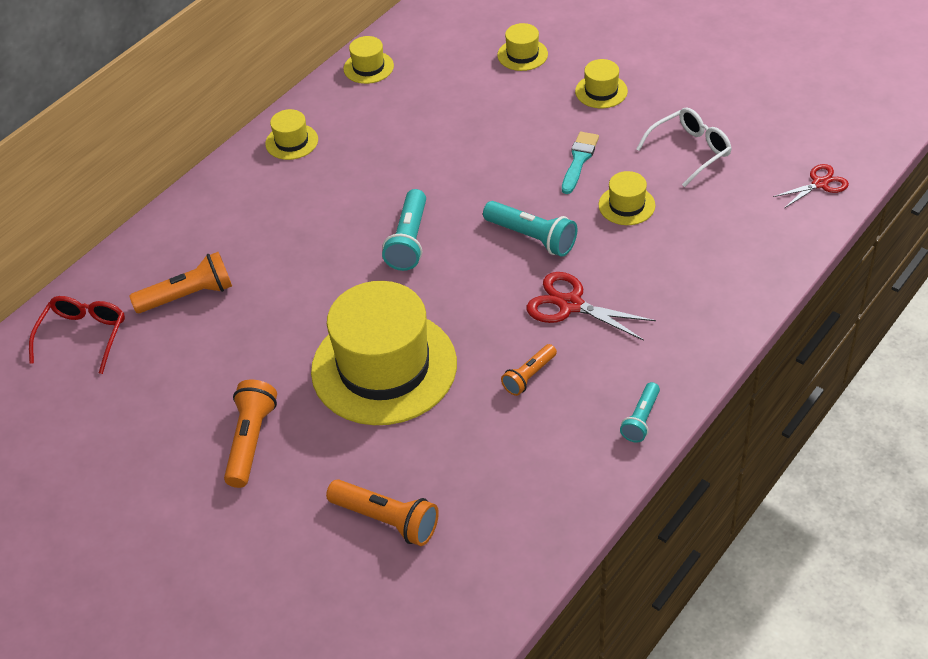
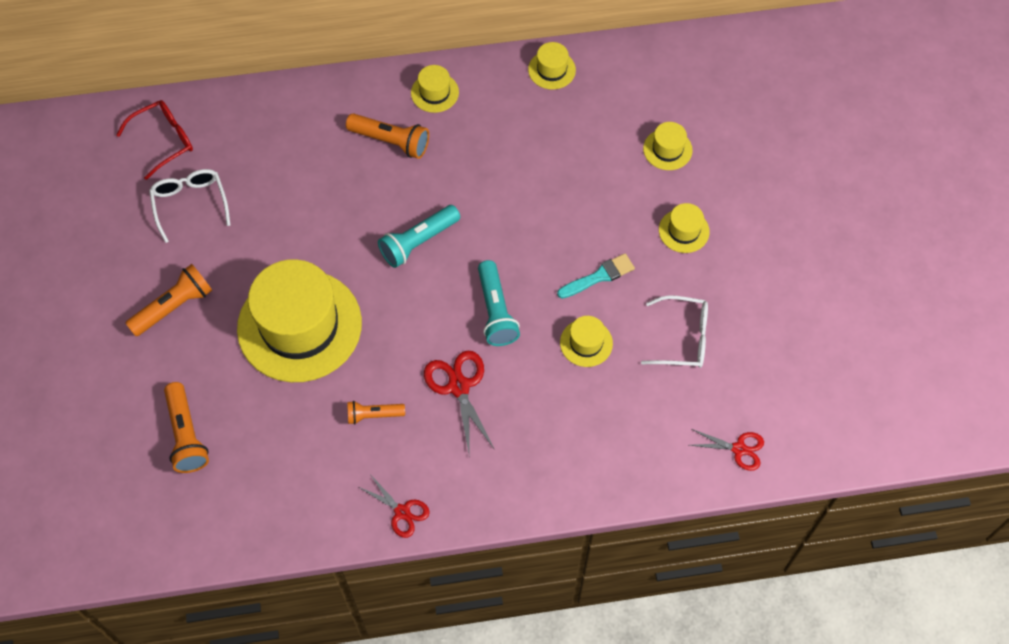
camera: 40 degrees right, 15 degrees up
orange flashlight [129,252,232,313] -> orange flashlight moved to [346,113,429,159]
turquoise flashlight [620,382,660,442] -> red scissors [359,474,430,538]
none -> white glasses [149,169,230,243]

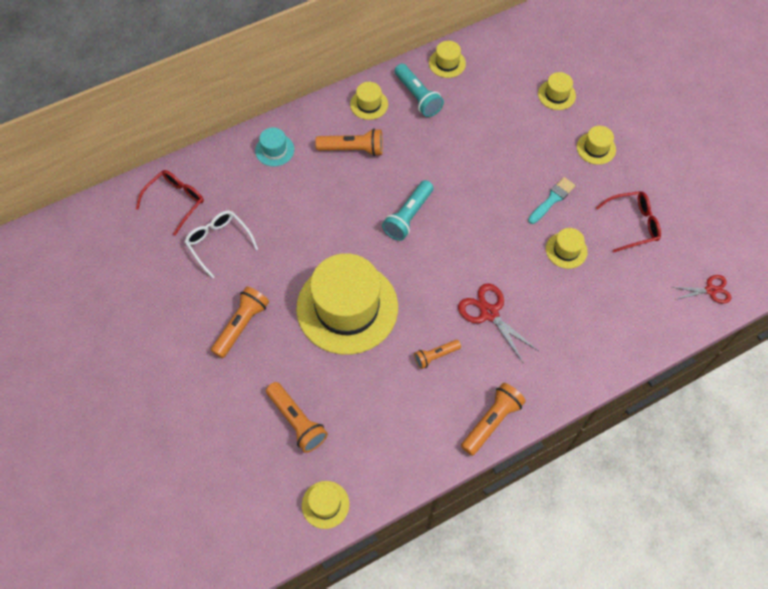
camera: 20 degrees left, 0 degrees up
red scissors [359,474,430,538] -> orange flashlight [461,383,526,456]
turquoise flashlight [478,260,520,346] -> turquoise flashlight moved to [395,64,444,117]
white glasses [641,295,708,368] -> red glasses [596,191,661,253]
none -> turquoise hat [255,127,294,166]
none -> yellow hat [302,481,349,529]

